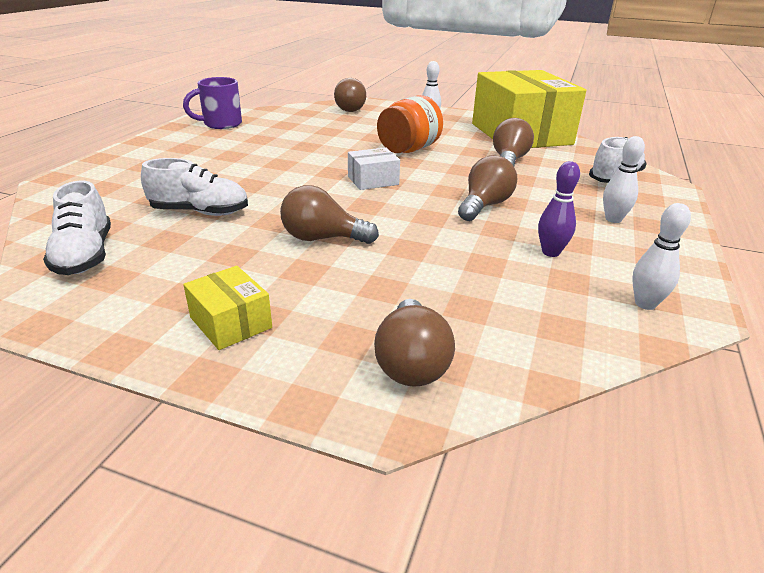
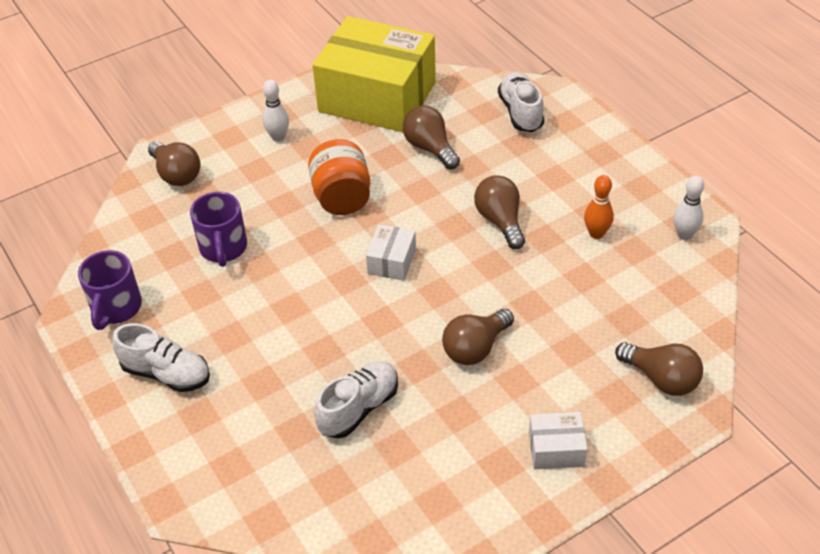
camera: 50 degrees left, 15 degrees up
white shoe [43,181,111,275] -> white shoe moved to [112,323,210,392]
yellow box [183,266,272,350] -> white box [529,412,587,469]
purple bowling pin [538,161,580,257] -> orange bowling pin [584,175,614,239]
white bowling pin [603,136,645,223] -> none
none -> purple mug [190,192,247,267]

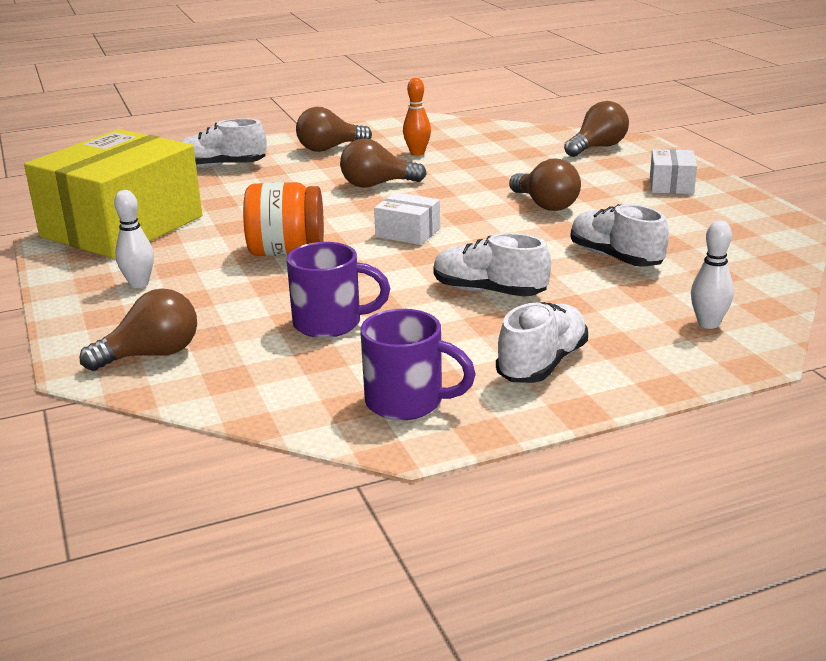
camera: 80 degrees left, 20 degrees down
brown light bulb [403,105,460,170] -> brown light bulb moved to [296,107,372,152]
white bowling pin [673,176,704,240] -> white bowling pin moved to [691,221,734,329]
none -> white shoe [433,233,551,297]

